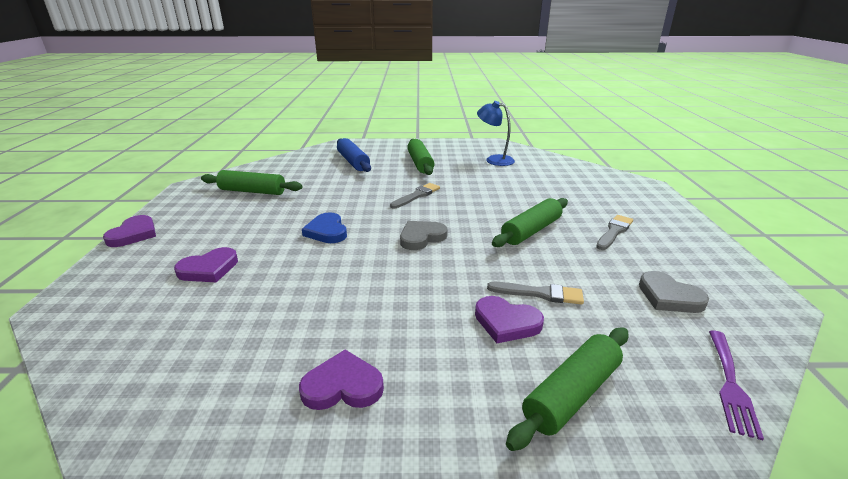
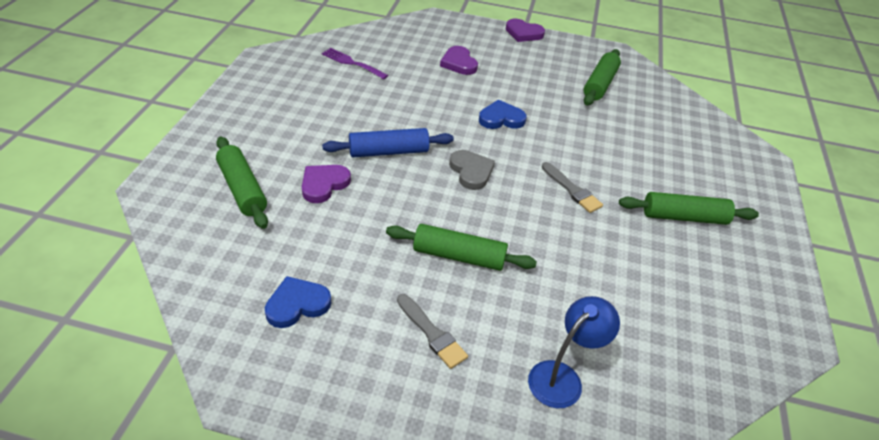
camera: 100 degrees right, 15 degrees up
purple heart [299,350,384,410] -> none
blue rolling pin [337,138,371,172] -> blue rolling pin moved to [322,128,454,157]
blue lamp [477,101,515,166] -> blue lamp moved to [528,296,620,408]
grey brush [487,282,584,305] -> none
green rolling pin [492,198,568,247] -> green rolling pin turned 45 degrees counterclockwise [386,224,537,271]
grey heart [639,271,709,313] -> blue heart [265,276,331,328]
purple fork [709,331,764,440] -> purple fork moved to [322,48,388,79]

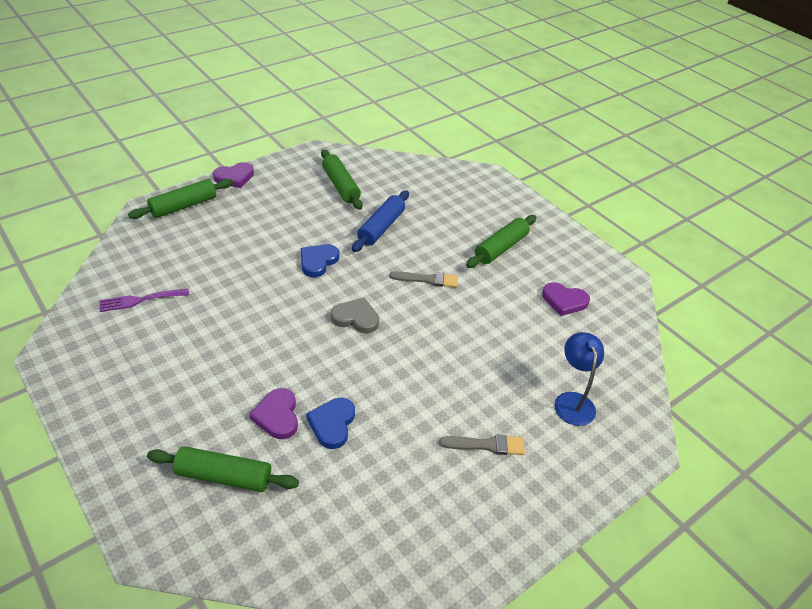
camera: 50 degrees left, 0 degrees up
blue heart [265,276,331,328] -> blue heart moved to [306,398,355,449]
blue rolling pin [322,128,454,157] -> blue rolling pin moved to [352,190,409,252]
green rolling pin [386,224,537,271] -> green rolling pin moved to [128,179,233,219]
purple heart [440,46,478,75] -> purple heart moved to [542,282,590,316]

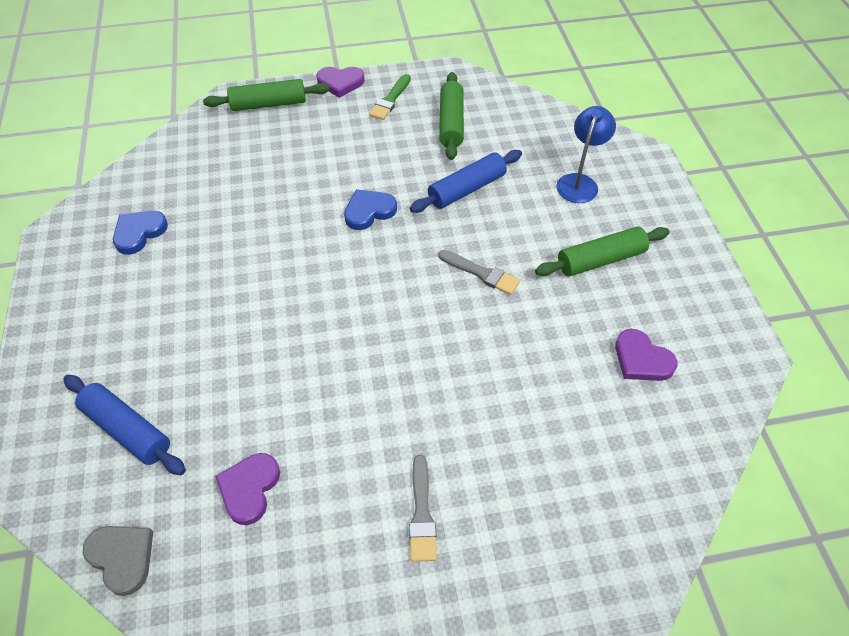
camera: 30 degrees right, 10 degrees up
purple fork [100,289,189,312] -> none
green rolling pin [147,446,299,492] -> blue rolling pin [63,375,186,475]
purple heart [249,388,298,439] -> purple heart moved to [216,453,280,525]
blue heart [306,398,355,449] -> blue heart moved to [113,210,168,255]
grey heart [331,298,379,333] -> grey heart moved to [83,526,153,596]
grey brush [439,435,525,455] -> grey brush turned 60 degrees clockwise [409,455,437,562]
blue lamp [554,332,604,426] -> blue lamp moved to [556,106,616,203]
none -> green brush [369,74,411,120]

